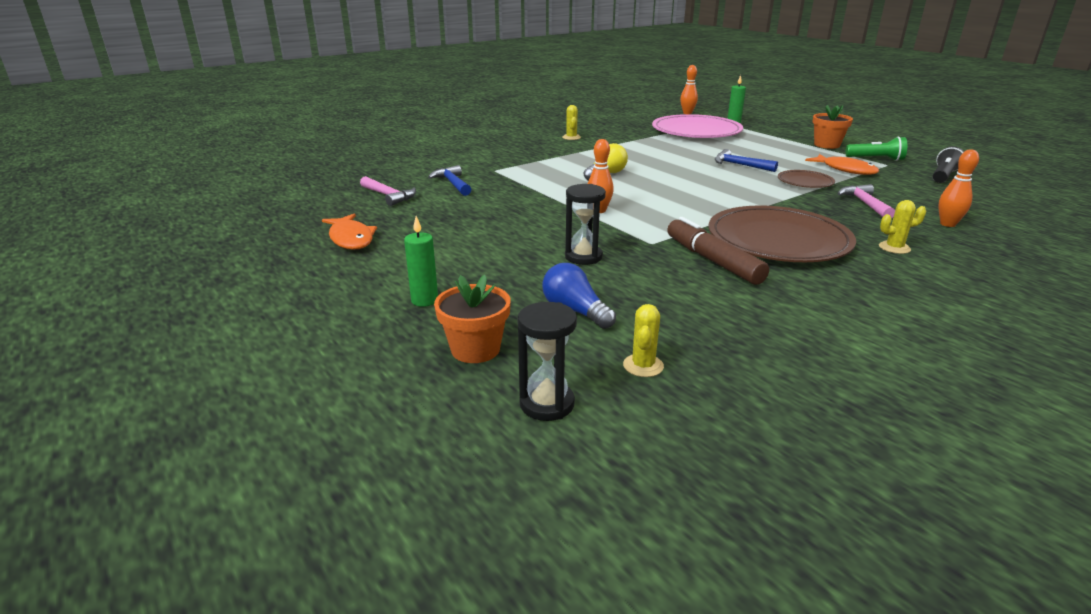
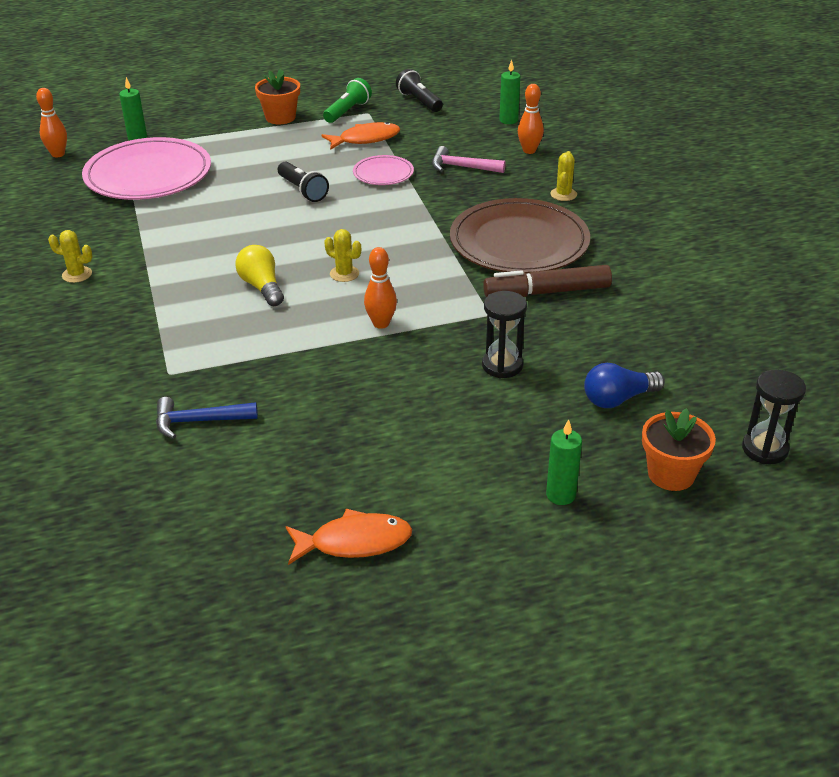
camera: 70 degrees left, 10 degrees up
pink hammer [360,176,416,206] -> none
yellow cactus [623,304,664,377] -> yellow cactus moved to [324,229,361,282]
blue hammer [715,149,778,172] -> black flashlight [278,162,329,202]
brown plate [778,170,835,188] -> pink plate [353,155,414,185]
none -> green candle [499,60,520,124]

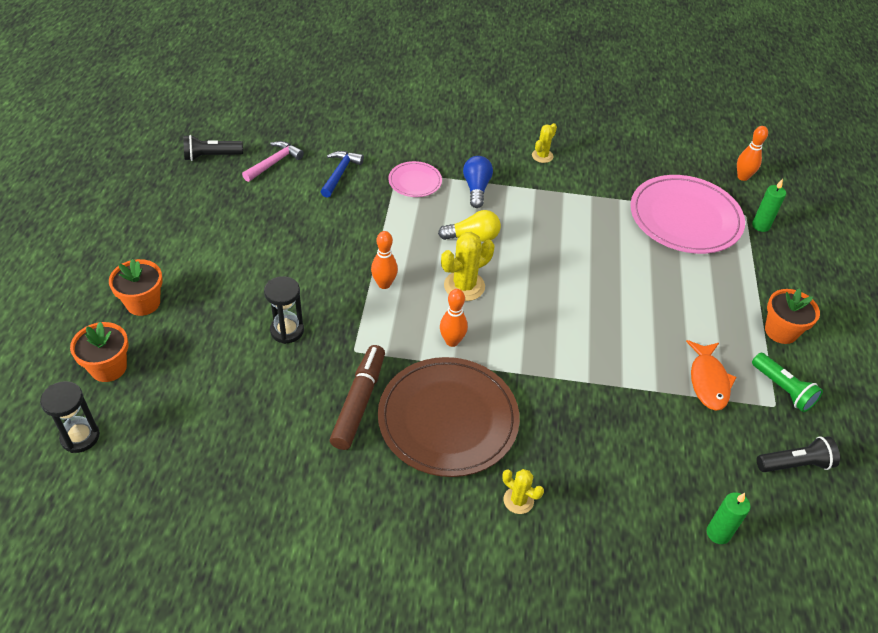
camera: 110 degrees right, 10 degrees up
black flashlight [278,162,329,202] -> black flashlight moved to [183,135,243,161]
orange fish [286,509,412,565] -> none
yellow cactus [324,229,361,282] -> yellow cactus [441,232,494,301], size x1.63
pink plate [353,155,414,185] -> pink plate moved to [388,161,442,197]
pink hammer [432,146,506,173] -> pink hammer moved to [242,141,304,182]
orange bowling pin [518,84,544,154] -> orange bowling pin moved to [440,289,468,347]
green candle [546,419,582,505] -> orange flower pot [109,259,163,316]
blue light bulb [584,363,665,408] -> blue light bulb moved to [463,156,493,208]

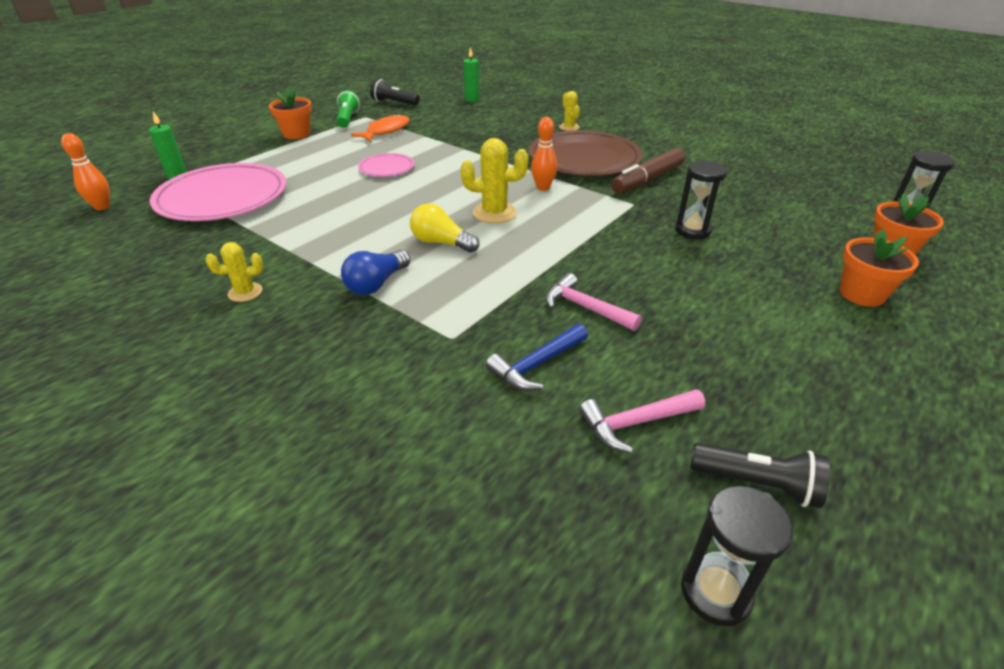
camera: 145 degrees left, 10 degrees down
orange bowling pin [371,231,398,289] -> none
pink plate [388,161,442,197] -> pink plate moved to [358,153,414,177]
none -> pink hammer [546,273,642,331]
none -> black hourglass [681,485,793,626]

